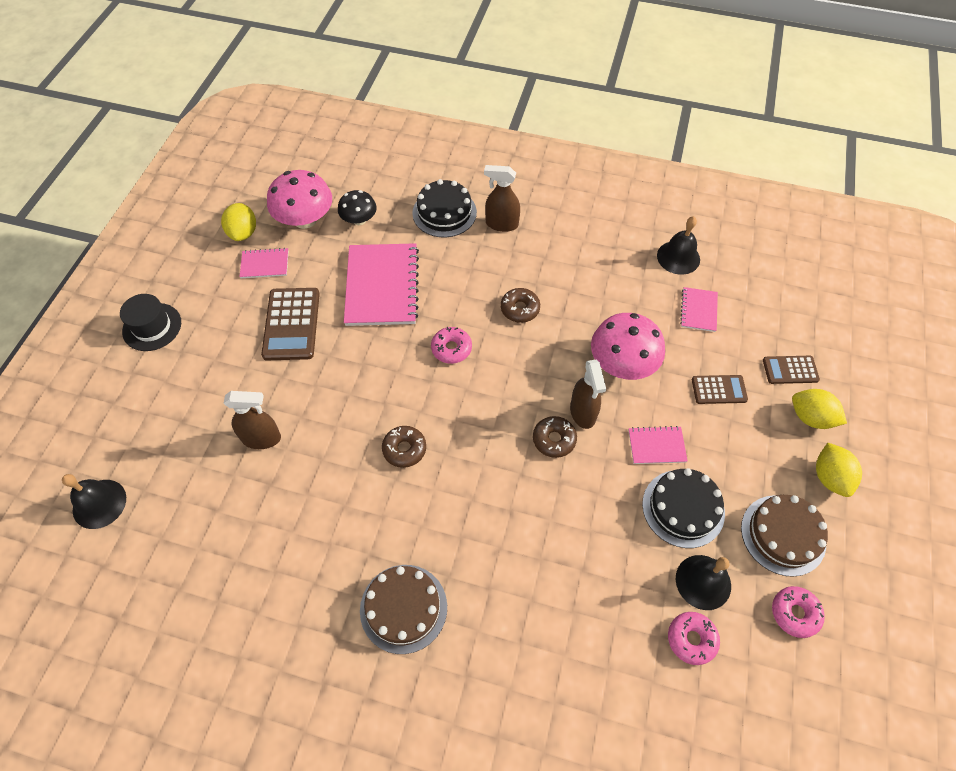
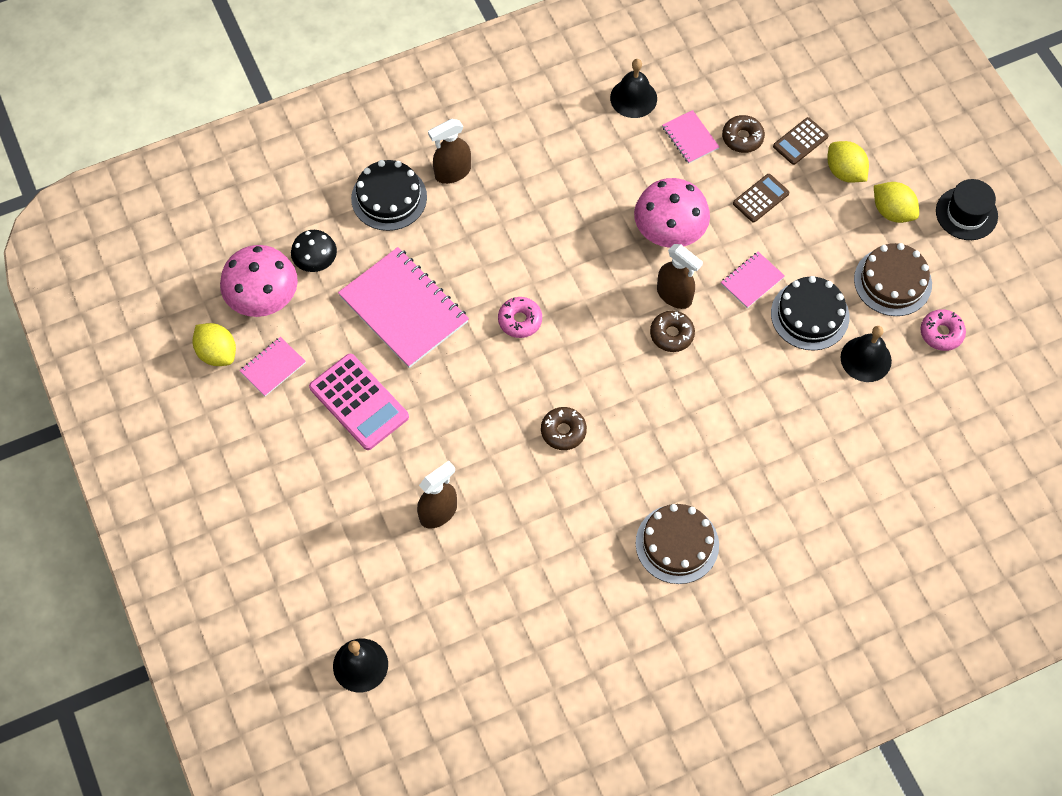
camera: 40 degrees left, 5 degrees up
black hat [120,294,181,351] -> black hat moved to [936,179,998,240]
brown calculator [261,288,320,360] -> pink calculator [309,353,409,450]
brown donut [501,288,540,323] -> brown donut moved to [722,115,765,153]
pink donut [668,612,720,665] -> none
yellow lemon [792,389,847,429] -> yellow lemon turned 60 degrees clockwise [827,141,869,183]

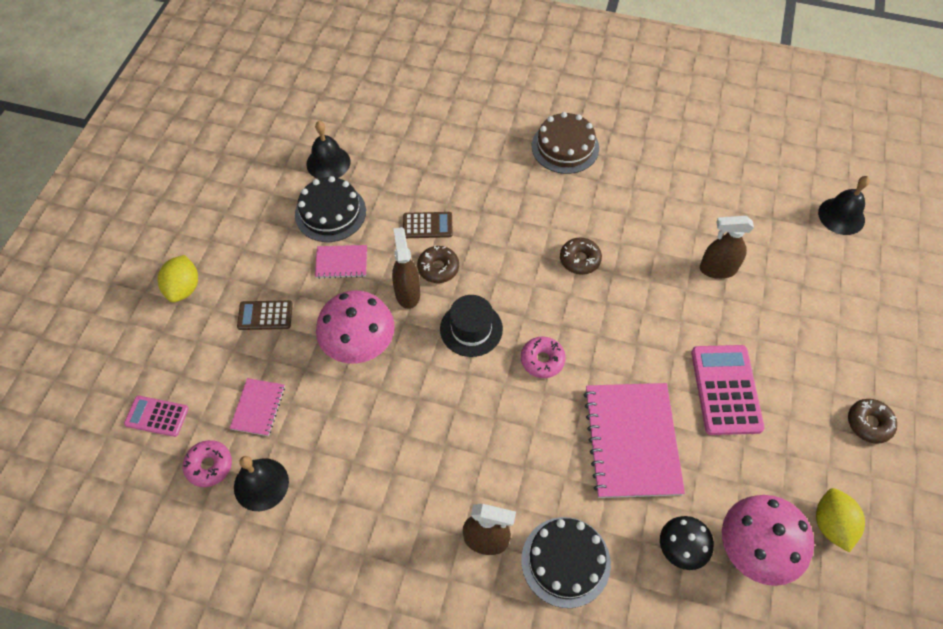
camera: 140 degrees left, 5 degrees down
pink notebook [239,337,306,396] -> none
brown donut [722,115,765,153] -> brown donut moved to [848,399,897,444]
brown calculator [773,117,829,165] -> brown calculator moved to [403,212,453,238]
brown cake [854,243,932,316] -> none
yellow lemon [874,182,919,223] -> none
pink donut [920,309,966,351] -> pink donut moved to [183,440,232,487]
black hat [936,179,998,240] -> black hat moved to [440,295,503,357]
none -> pink calculator [124,396,189,437]

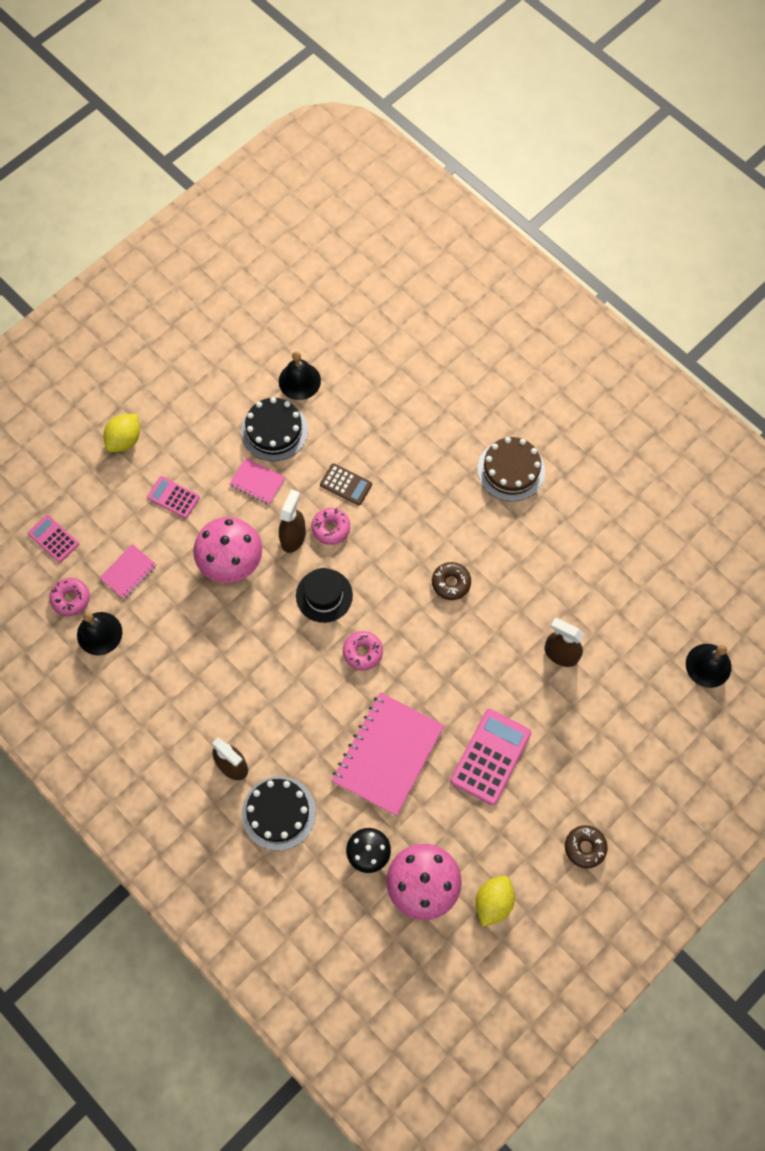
camera: 30 degrees right, 10 degrees up
brown calculator [237,300,293,330] -> pink calculator [147,476,200,519]
brown donut [417,245,459,283] -> pink donut [311,508,350,545]

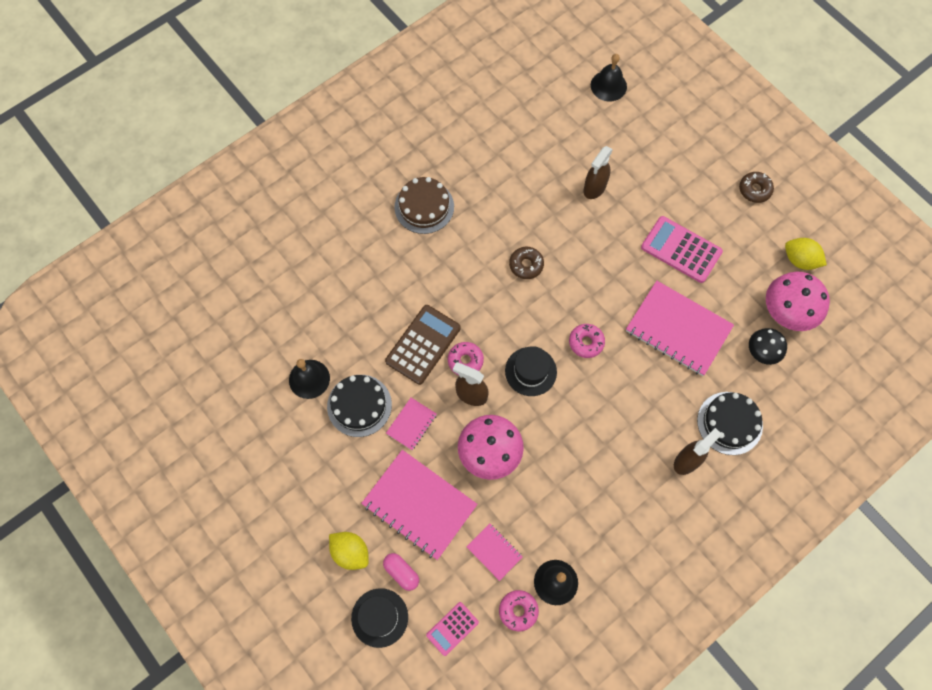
camera: 85 degrees left, 0 degrees up
pink calculator [147,476,200,519] -> pink notebook [361,450,478,560]
brown calculator [320,463,372,505] -> brown calculator [385,305,461,385], size x1.72
none -> black hat [351,588,408,648]
none -> pink capsule [383,553,419,591]

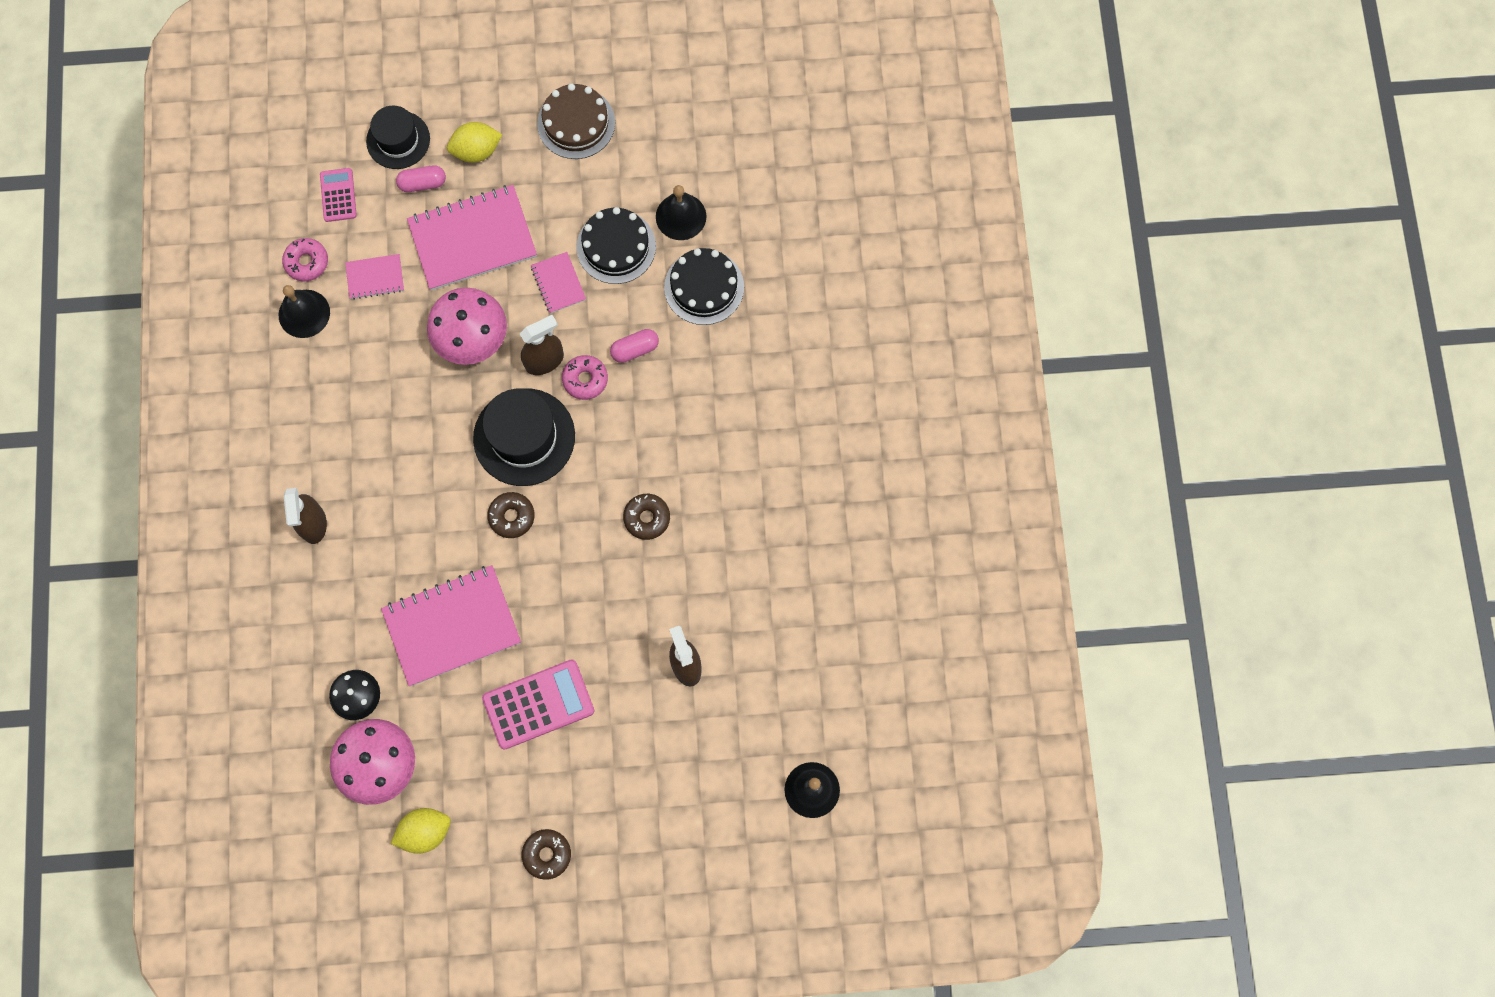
camera: 125 degrees right, 5 degrees up
brown calculator [385,305,461,385] -> pink capsule [610,329,659,363]
brown cake [394,177,454,234] -> brown cake moved to [537,84,615,159]
black hat [505,346,557,396] -> black hat [473,388,575,486], size x1.53
pink donut [569,324,605,358] -> brown donut [487,492,535,538]
black cake [697,392,763,455] -> black cake moved to [664,248,744,325]

